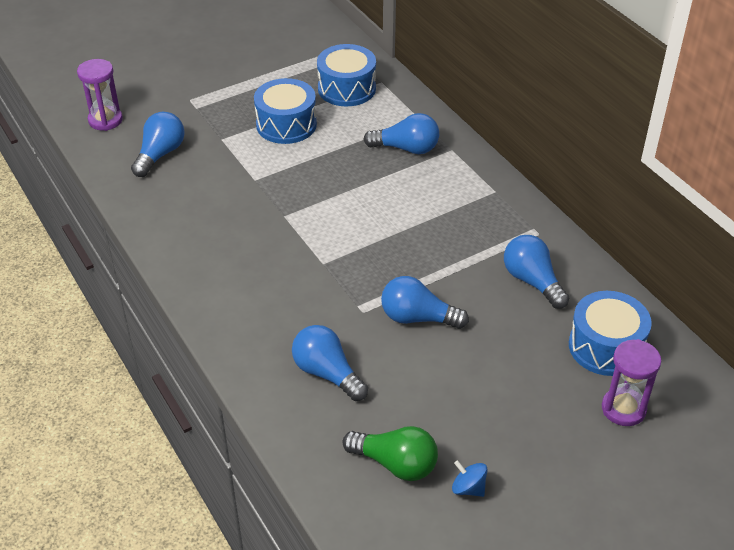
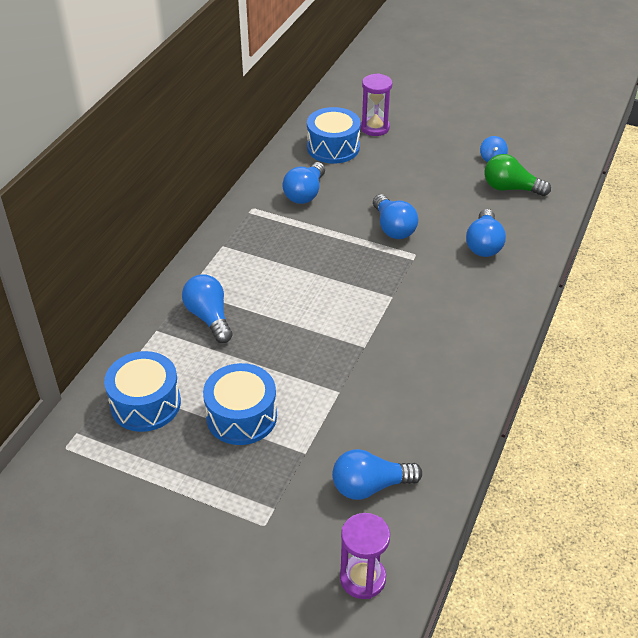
camera: 125 degrees left, 0 degrees up
green light bulb [343,426,438,481] -> green light bulb turned 60 degrees counterclockwise [484,154,551,196]

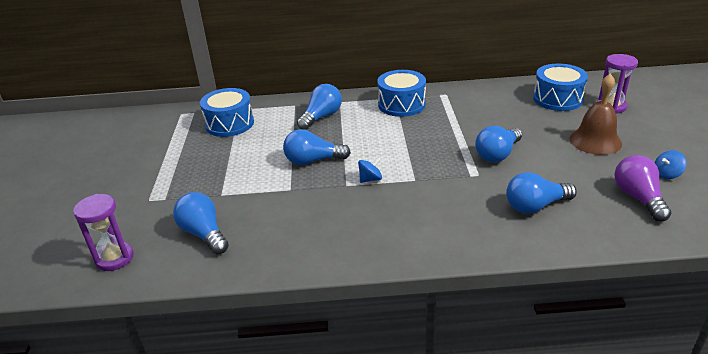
camera: 65 degrees right, 10 degrees down
blue drum [203,363,277,445] -> blue drum moved to [377,70,426,117]
blue light bulb [283,162,325,204] -> blue light bulb moved to [283,129,351,165]
green light bulb [484,154,551,196] -> purple light bulb [615,155,671,221]
none -> blue spinning top [358,157,382,183]
none -> brown bell [569,73,622,155]

